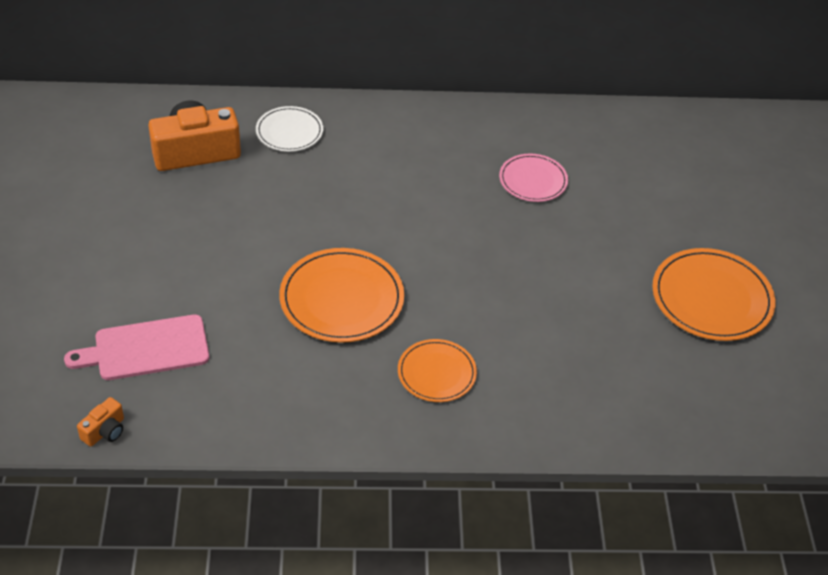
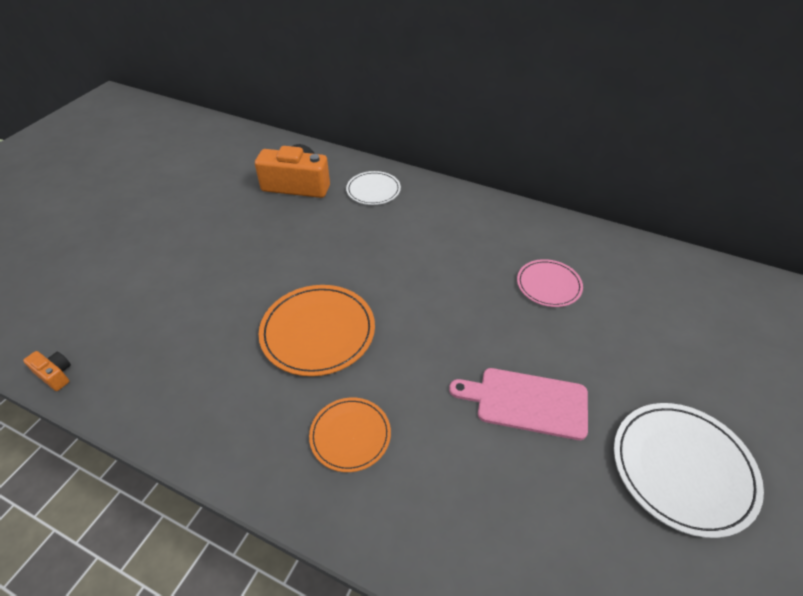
camera: 30 degrees right, 0 degrees up
pink cutting board [64,315,209,380] -> pink cutting board moved to [449,368,588,440]
orange camera [77,397,124,447] -> orange camera turned 120 degrees counterclockwise [23,351,71,391]
orange plate [652,248,775,341] -> white plate [614,403,764,538]

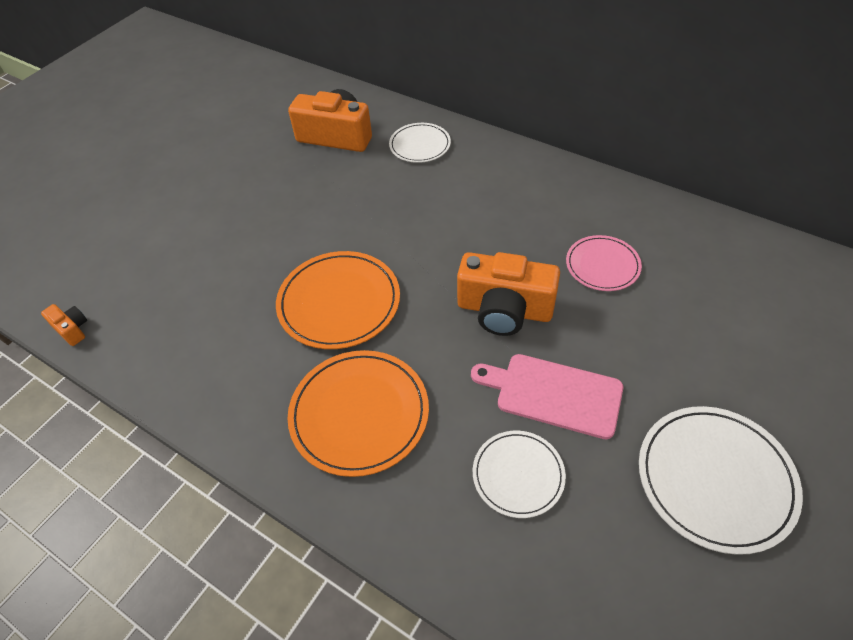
camera: 10 degrees right, 5 degrees up
orange plate [309,398,391,472] -> orange plate [287,350,429,477], size x1.64
none -> orange camera [457,252,560,336]
none -> white plate [473,431,566,518]

